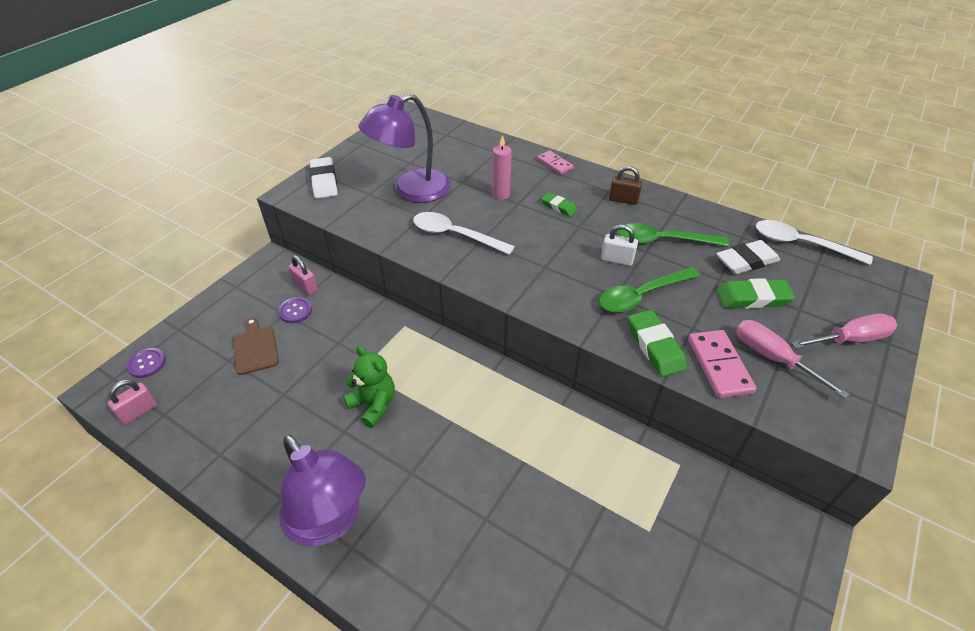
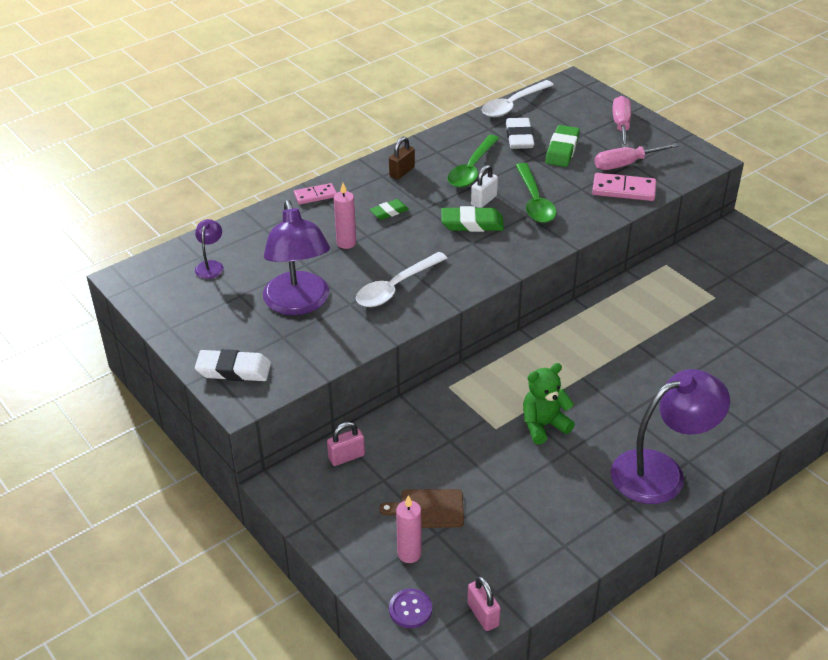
camera: 70 degrees left, 5 degrees down
purple button [278,297,312,323] -> none
green eraser [628,310,687,377] -> green eraser moved to [441,206,504,232]
none -> purple lamp [195,219,224,279]
none -> pink candle [396,495,422,563]

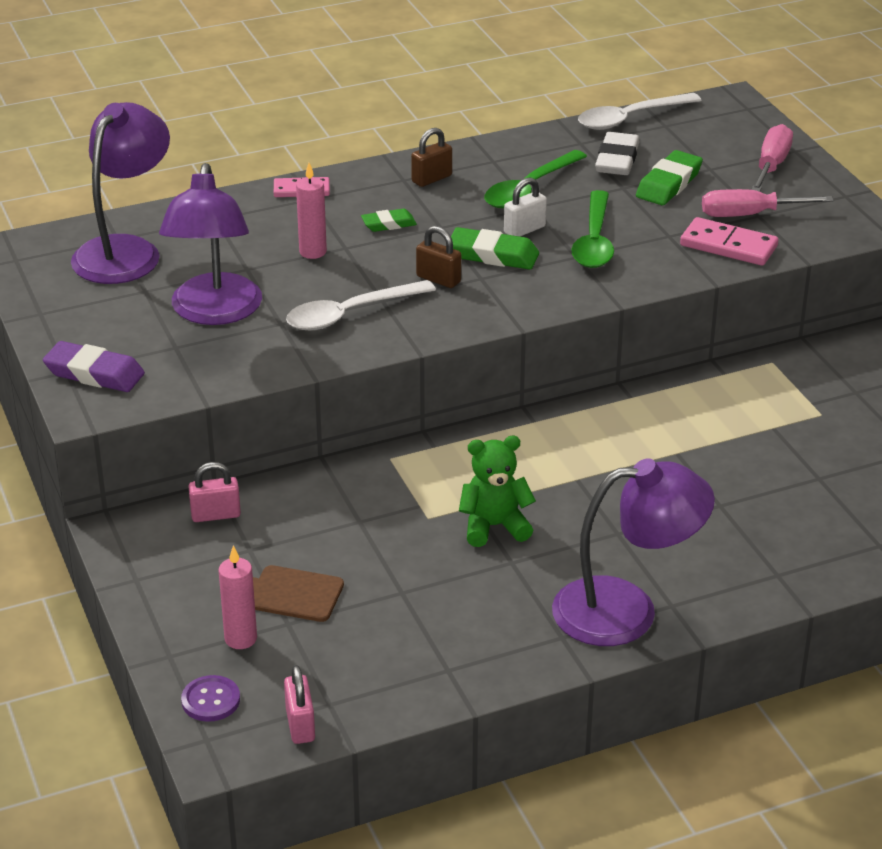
camera: 15 degrees right, 5 degrees down
purple lamp [195,219,224,279] -> purple lamp [71,102,170,284], size x2.25
white eraser [195,349,271,381] -> purple eraser [43,341,145,392]
none -> brown padlock [416,226,461,288]

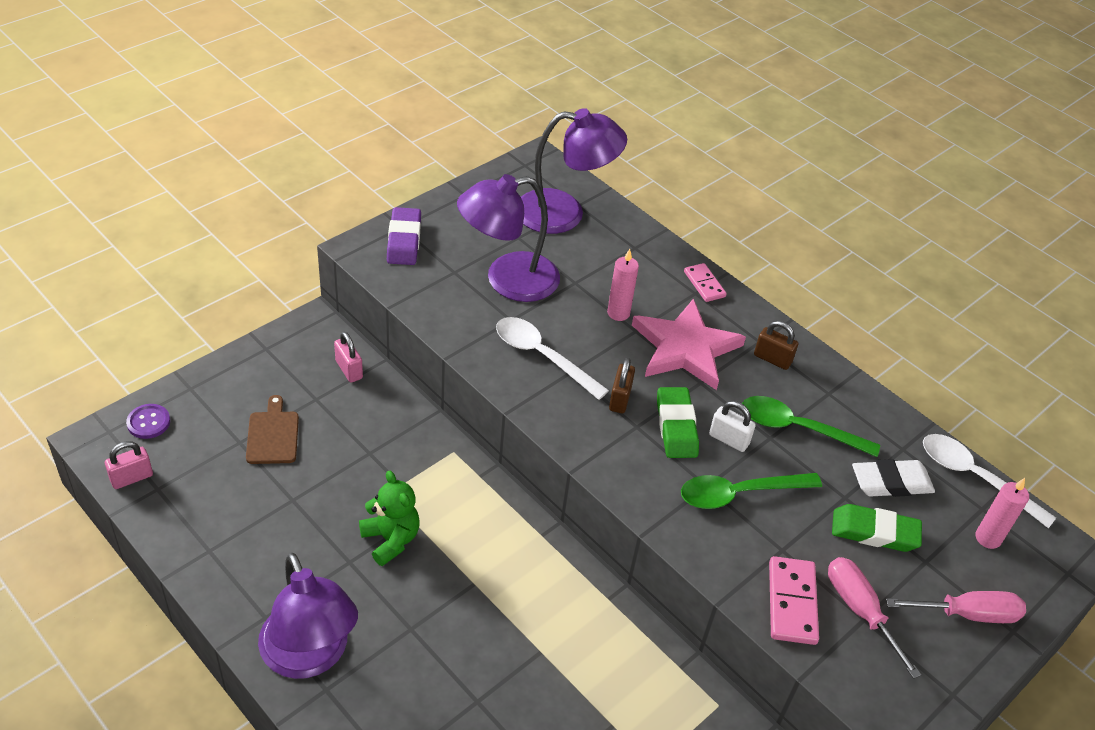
camera: 65 degrees right, 10 degrees up
pink candle [218,545,257,649] -> pink candle moved to [975,478,1029,549]
green eraser [361,209,417,232] -> pink star [632,298,746,390]

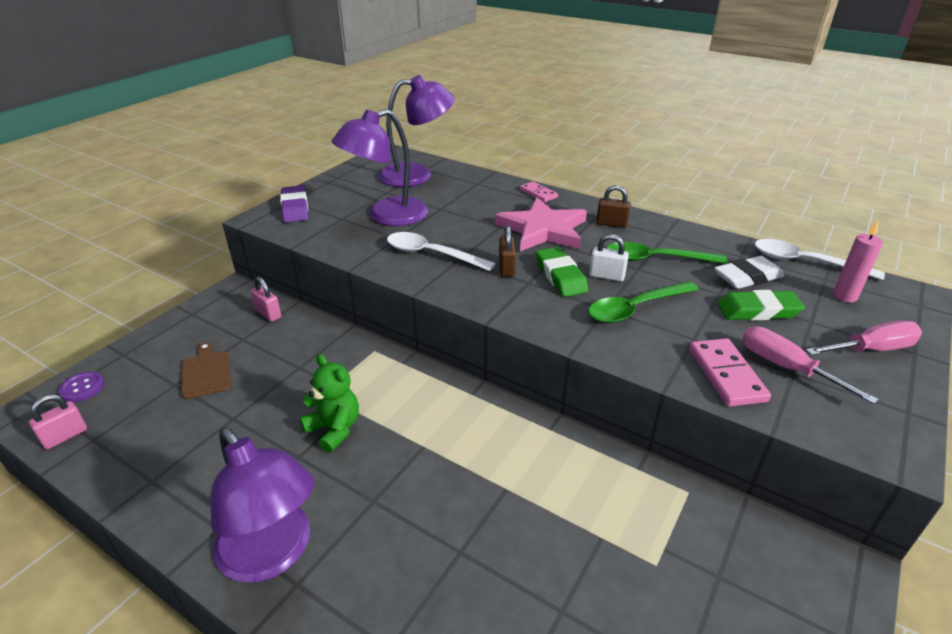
camera: 10 degrees left, 10 degrees down
pink candle [607,249,639,321] -> none

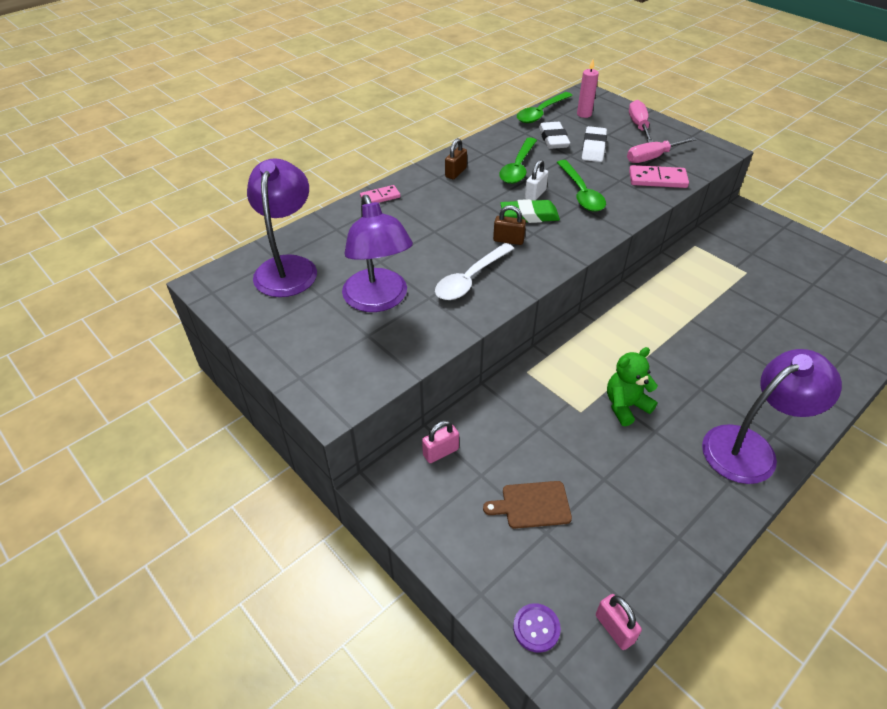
camera: 75 degrees left, 10 degrees up
purple eraser [280,185,308,223] -> none
pink star [495,197,587,251] -> none
green eraser [717,290,805,321] -> white eraser [582,126,607,162]
white spoon [755,239,885,280] -> green spoon [517,92,573,123]

